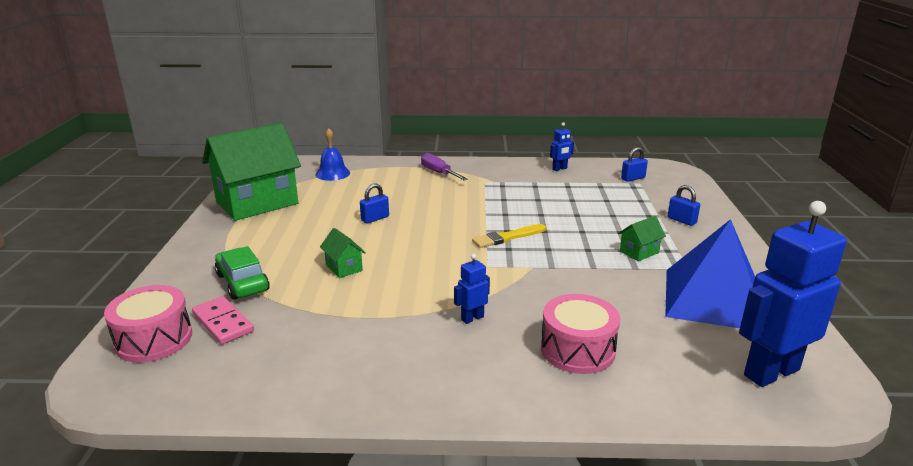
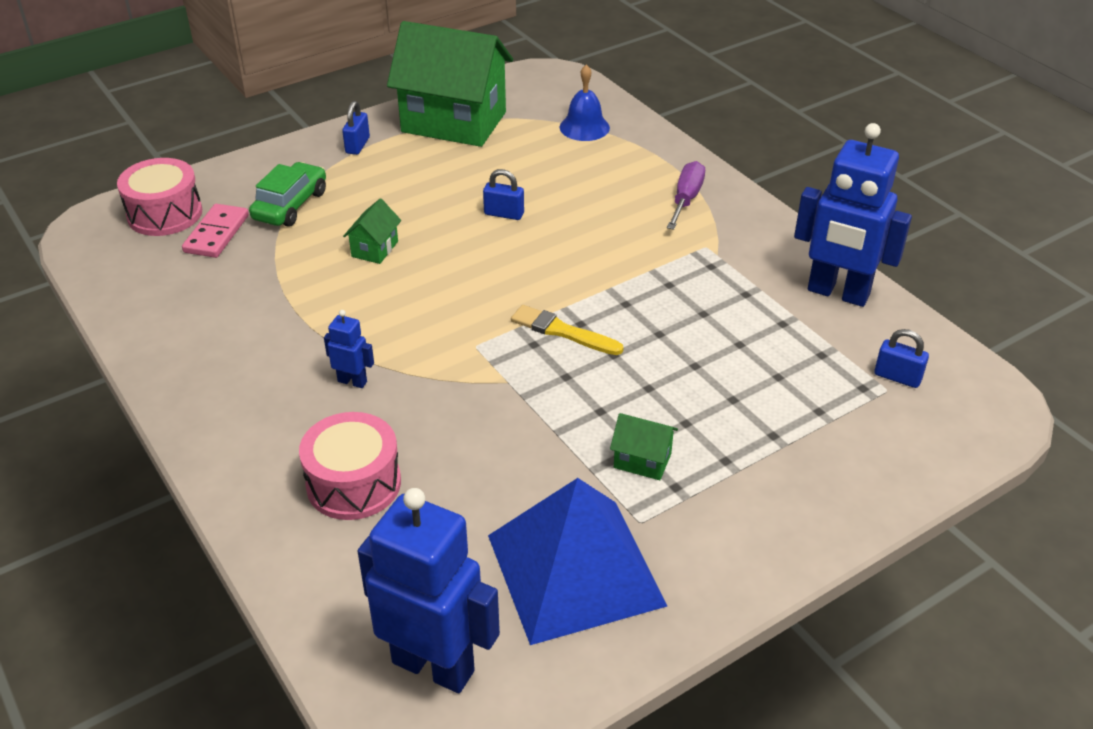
camera: 55 degrees right, 15 degrees up
blue robot [550,122,574,171] -> blue robot [794,123,912,307], size x2.26
blue padlock [668,185,700,226] -> blue padlock moved to [342,101,370,155]

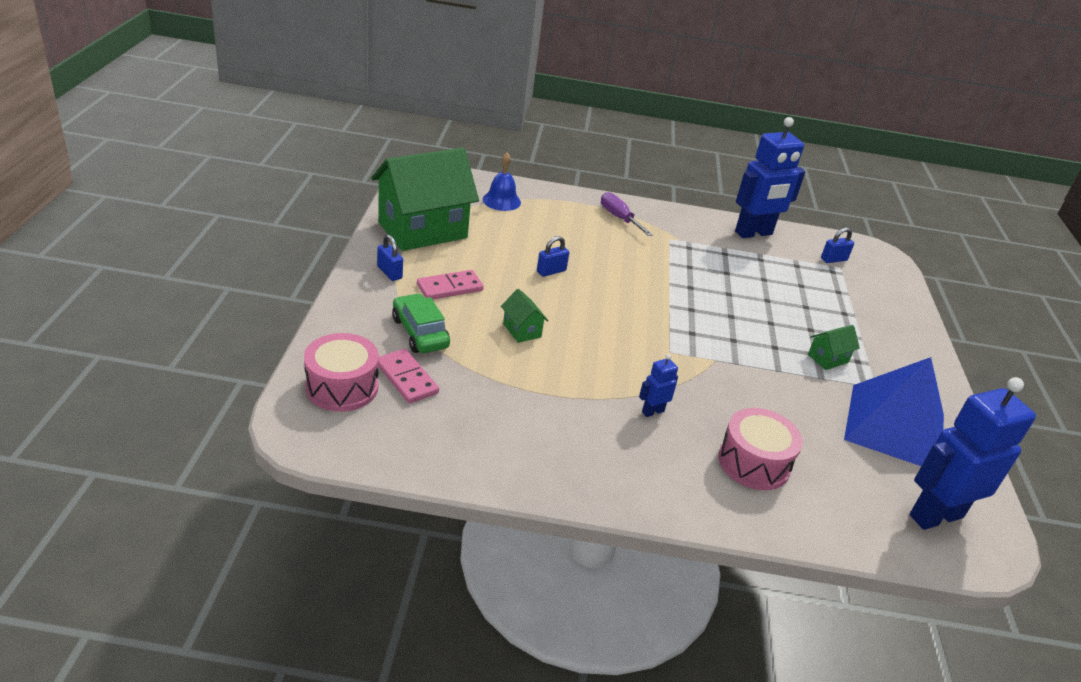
camera: 55 degrees left, 5 degrees down
yellow brush [511,305,624,355] -> none
none -> pink domino [417,270,484,300]

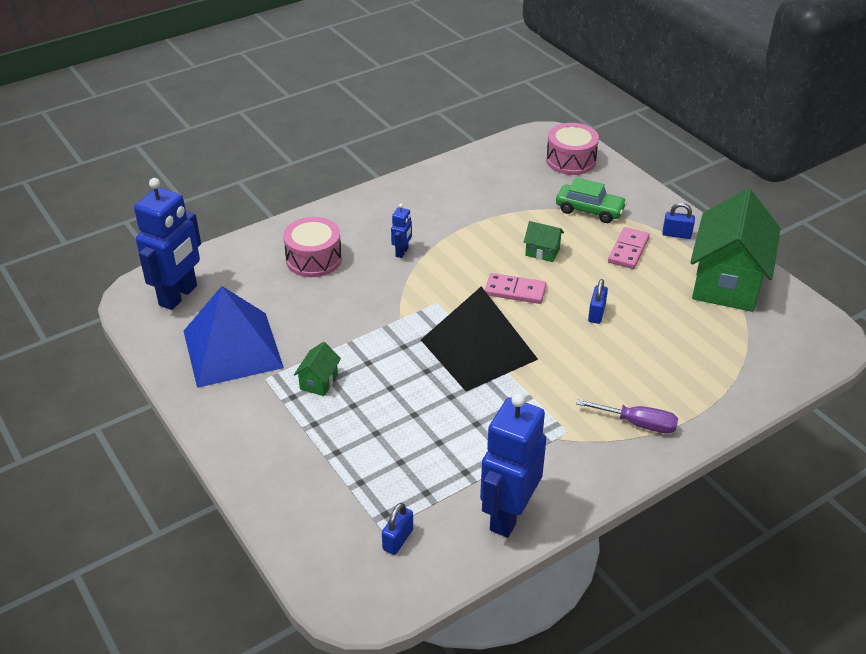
camera: 145 degrees right, 5 degrees up
pink domino [378,349,439,404] -> pink domino moved to [485,273,547,304]
blue bell [483,152,521,211] -> none
none -> black pyramid [421,286,538,391]

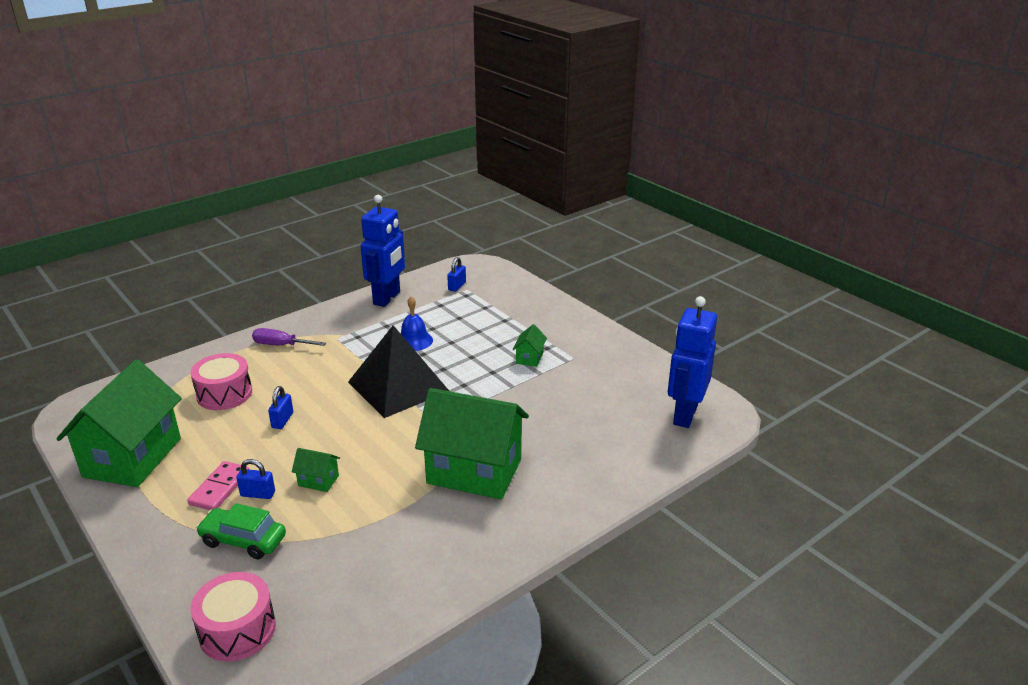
camera: 175 degrees right, 10 degrees down
blue pyramid [183,286,284,388] -> none
pink drum [283,217,342,277] -> pink drum moved to [190,353,252,410]
blue robot [391,204,412,258] -> green house [415,388,529,500]
pink domino [485,273,547,304] -> none
blue padlock [662,203,695,239] -> blue padlock moved to [236,459,275,499]
none -> blue bell [401,296,433,351]

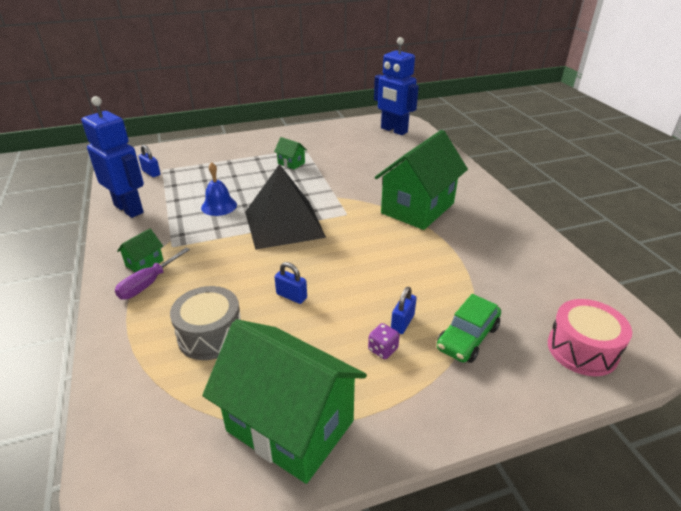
camera: 70 degrees left, 5 degrees up
pink domino [187,461,249,510] -> purple dice [368,323,400,359]
pink drum [190,353,252,410] -> grey drum [170,286,241,360]
green house [292,448,340,492] -> green house moved to [117,229,164,272]

